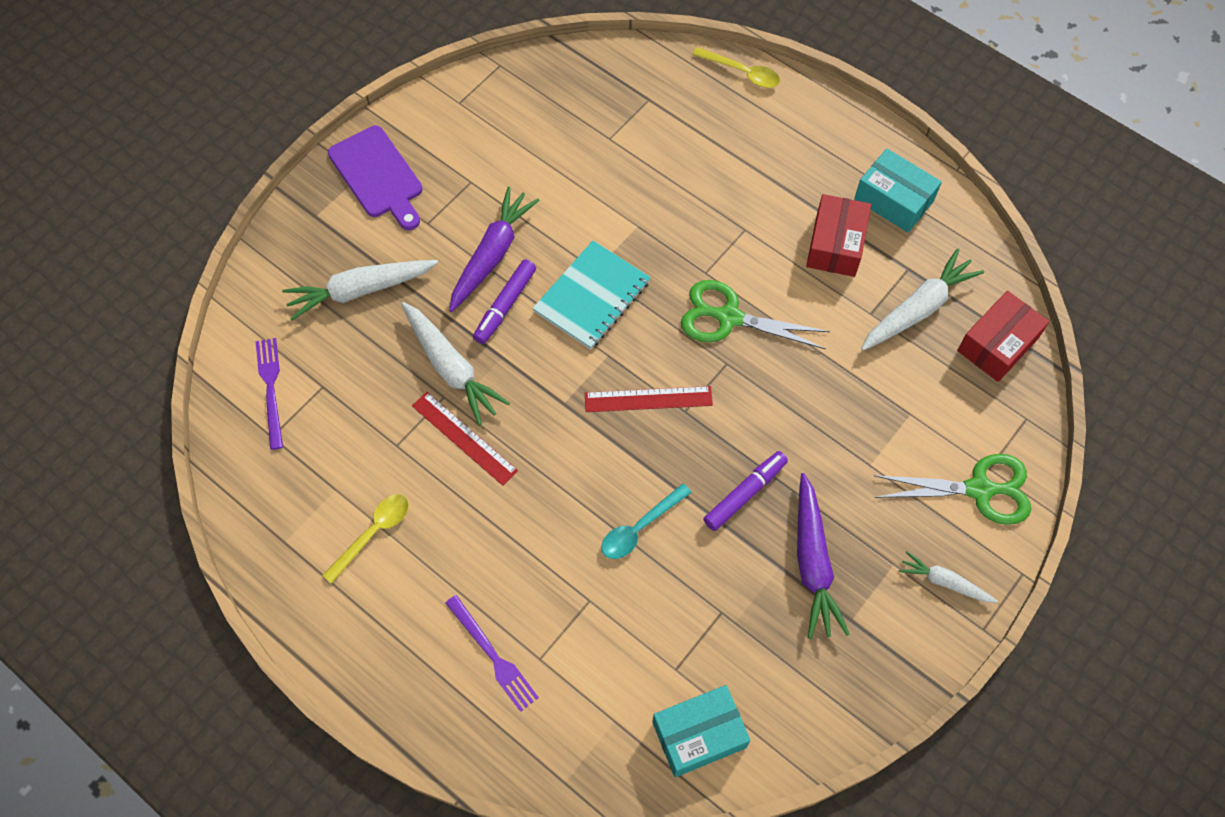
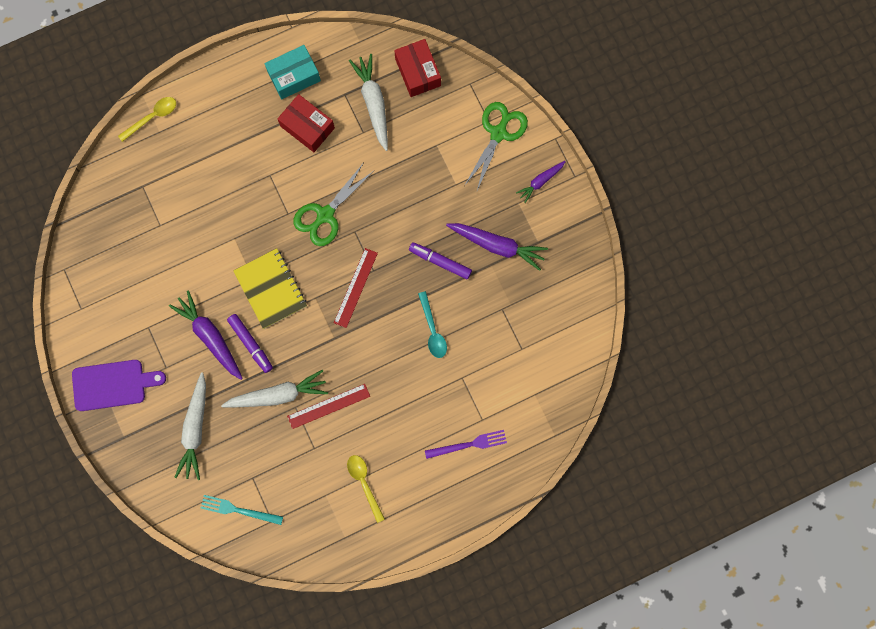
camera: 65 degrees left, 15 degrees up
purple fork [256,338,283,450] -> turquoise fork [201,495,283,525]
turquoise notebook [532,241,651,350] -> yellow notebook [233,248,307,329]
turquoise box [652,685,751,777] -> none
purple marker [703,451,788,531] -> purple marker turned 45 degrees counterclockwise [409,242,472,280]
white carrot [899,551,998,603] -> purple carrot [516,161,566,203]

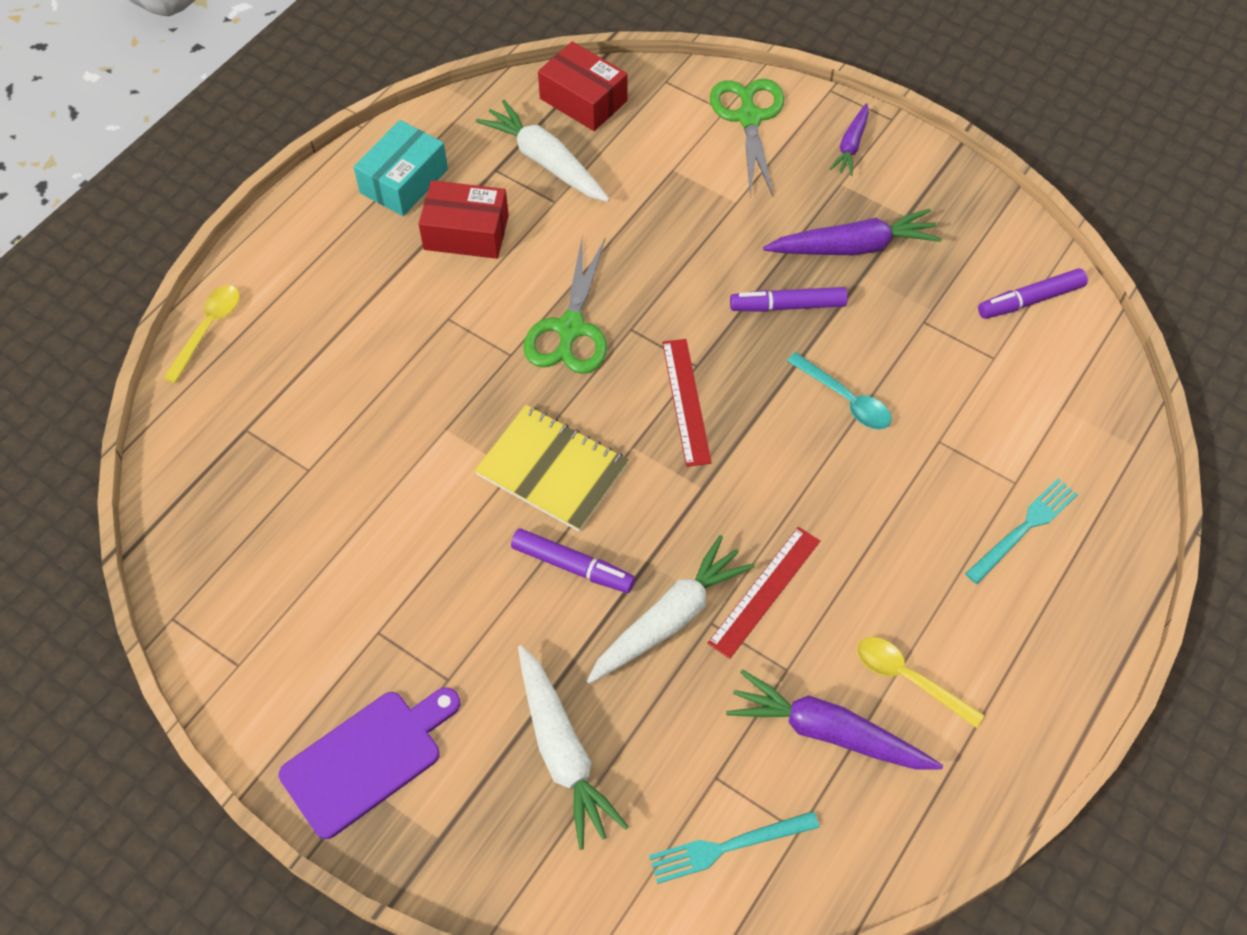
camera: 30 degrees left, 20 degrees down
purple carrot [169,290,243,380] -> purple carrot moved to [726,669,943,770]
purple fork [425,430,507,459] -> turquoise fork [965,478,1078,584]
none -> purple marker [978,268,1088,319]

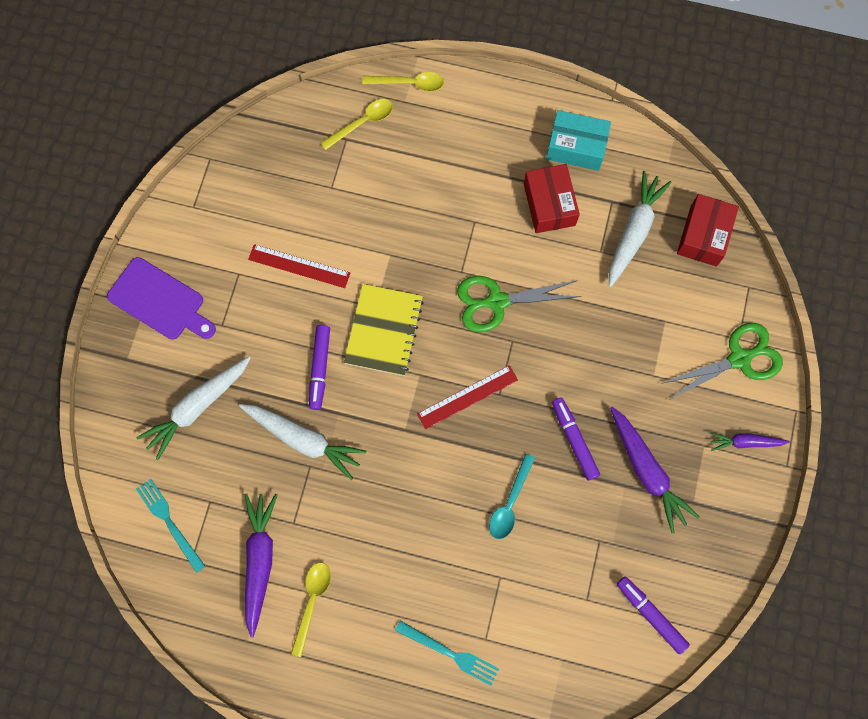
camera: 70 degrees right, 15 degrees up
red ruler [707,527,820,659] -> red ruler moved to [248,244,350,288]
none -> yellow spoon [321,99,393,150]

